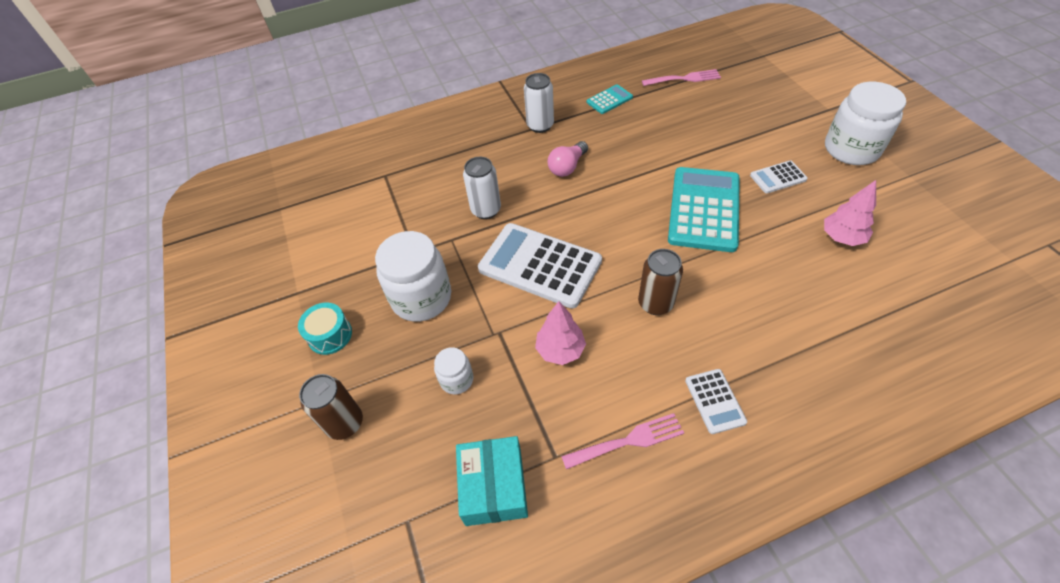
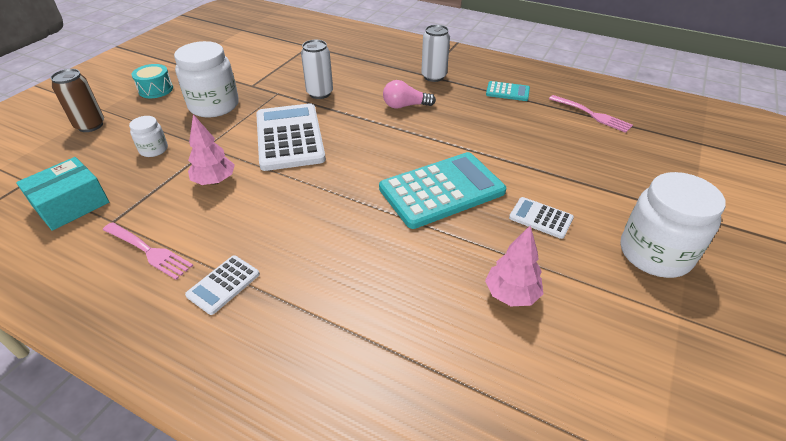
camera: 45 degrees right, 10 degrees down
brown can [638,249,683,315] -> none

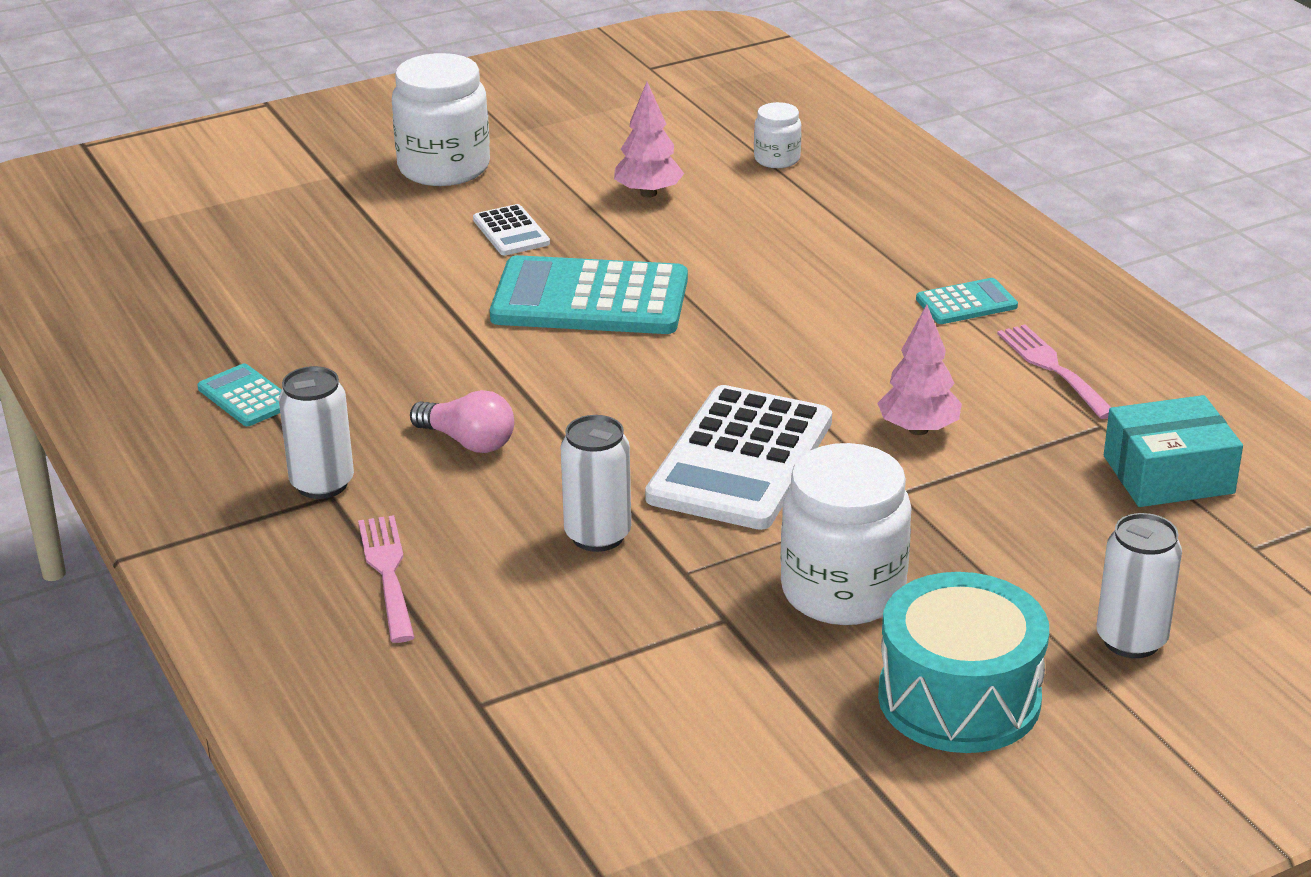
camera: 145 degrees left, 10 degrees down
brown can [50,69,104,132] -> white can [1096,513,1182,658]
white jar [129,116,168,157] -> white jar moved to [754,102,801,168]
turquoise drum [131,64,173,98] -> turquoise drum [878,572,1049,753], size x1.77
white calculator [185,255,260,315] -> turquoise calculator [916,278,1018,324]
pink fork [549,95,633,133] -> pink fork moved to [358,515,415,643]

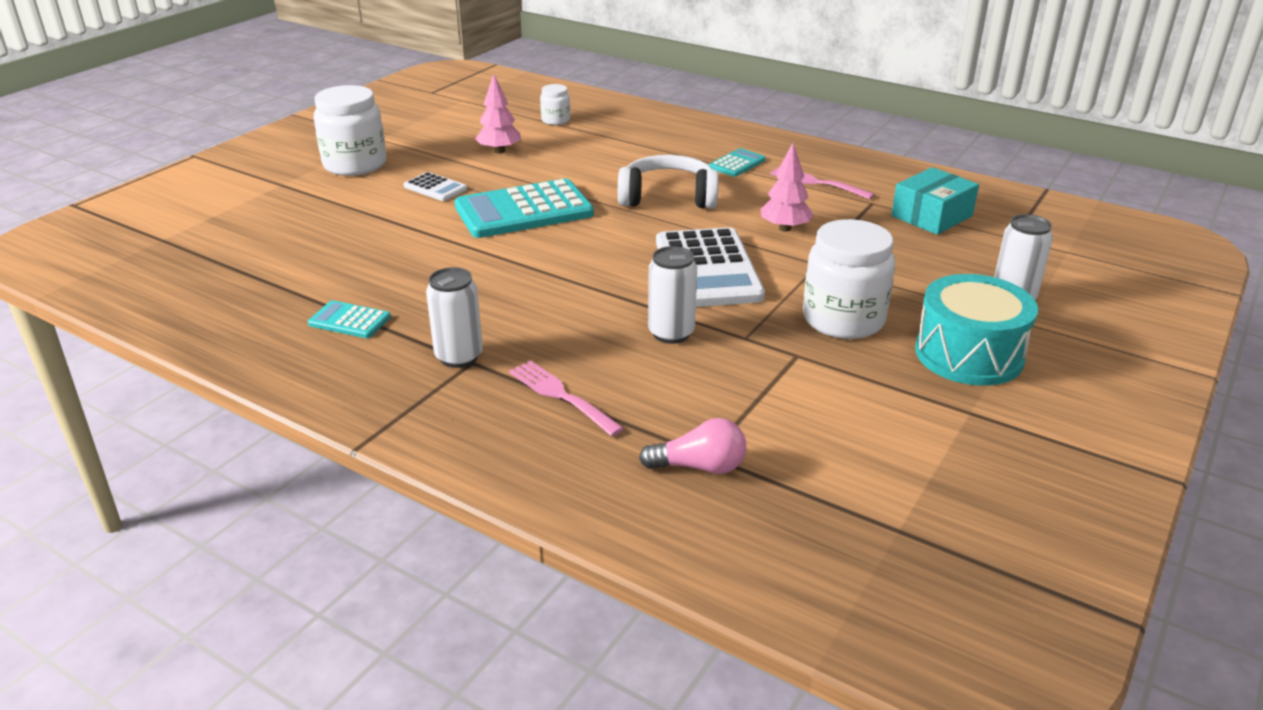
camera: 30 degrees left, 0 degrees up
pink light bulb [410,390,514,453] -> pink light bulb moved to [639,418,746,474]
none -> white headphones [618,155,719,209]

